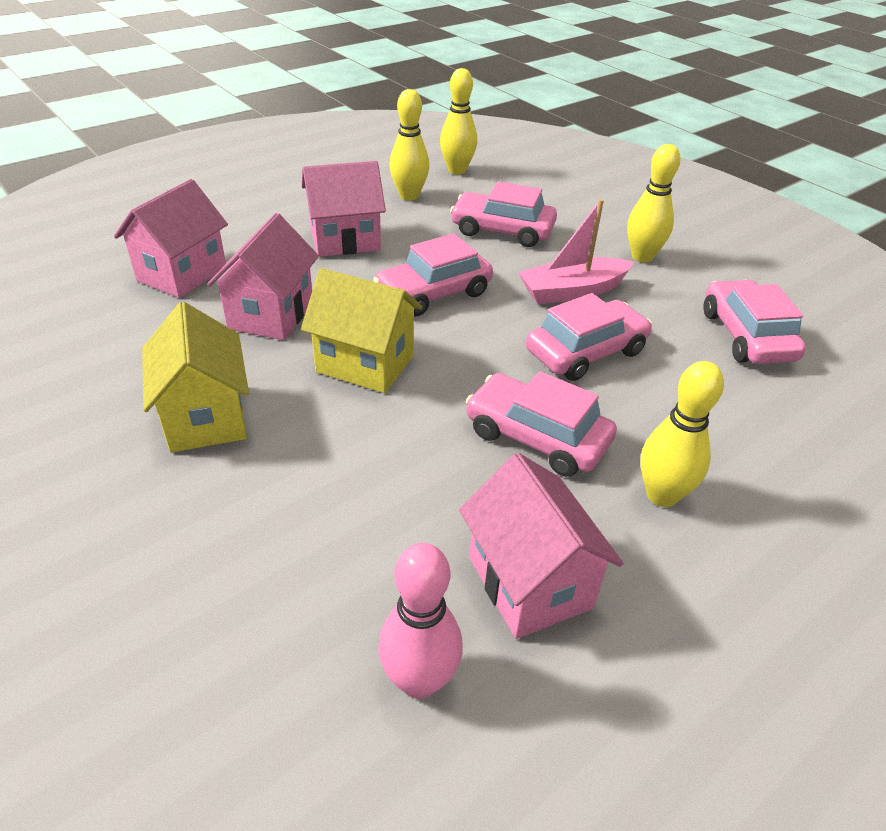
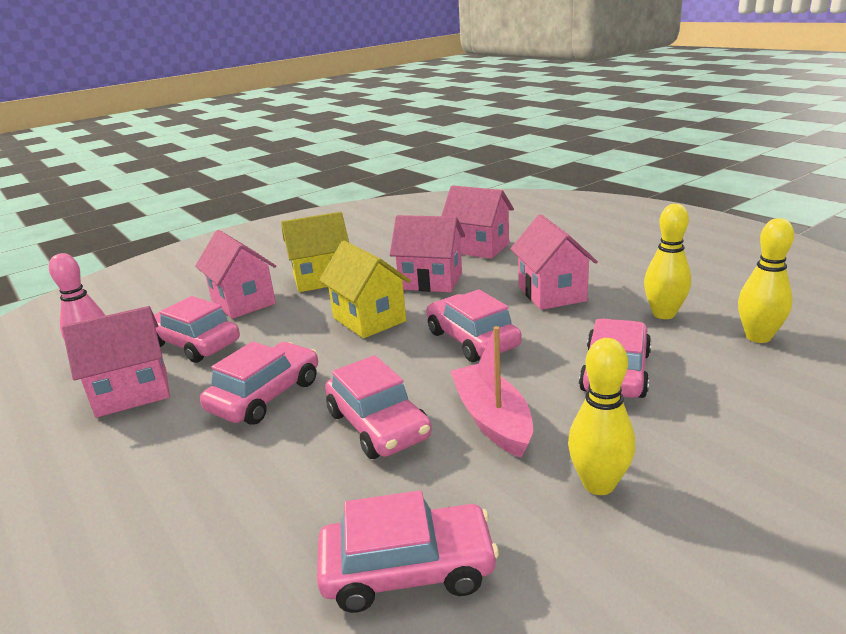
camera: 95 degrees right, 15 degrees down
yellow house [301,268,423,393] -> yellow house turned 60 degrees counterclockwise [319,241,411,338]
yellow bowling pin [641,361,724,507] -> none
none -> pink car [154,296,240,363]
none -> pink house [195,230,276,319]

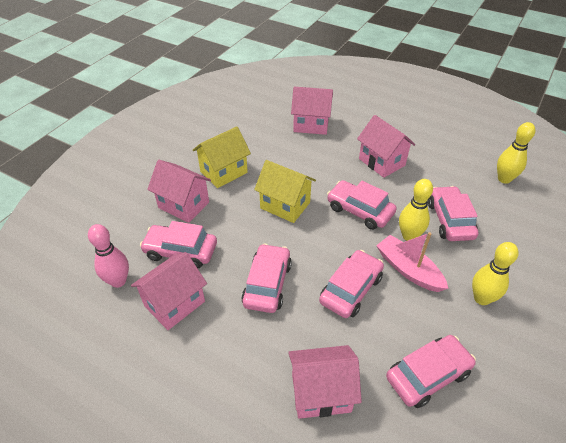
camera: 25 degrees left, 20 degrees up
pink car [325,355,432,459] -> pink car turned 90 degrees counterclockwise [319,250,384,318]
pink house [390,215,465,292] -> pink house moved to [288,345,362,419]
yellow bowling pin [644,204,691,319] -> yellow bowling pin moved to [399,179,433,241]

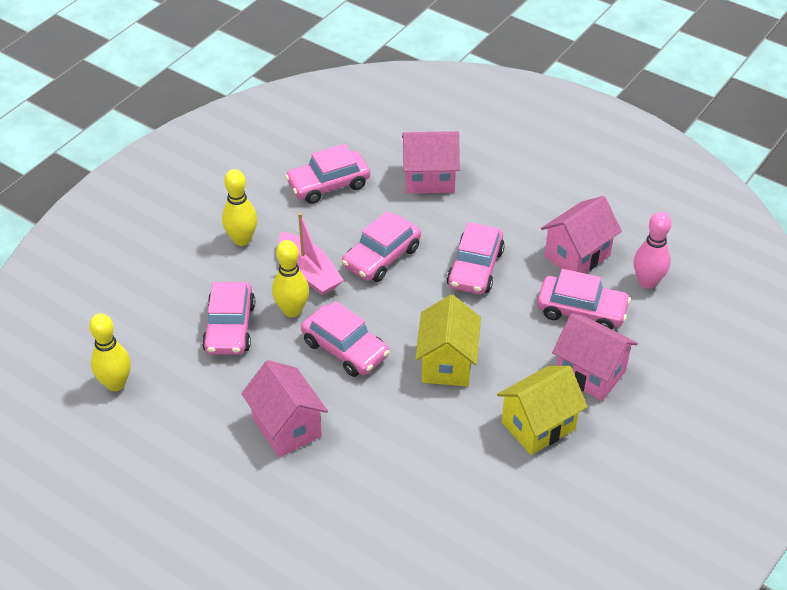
camera: 175 degrees left, 0 degrees up
yellow house [254,160,316,223] -> yellow house turned 60 degrees clockwise [415,295,481,387]
pink house [291,87,333,135] -> none

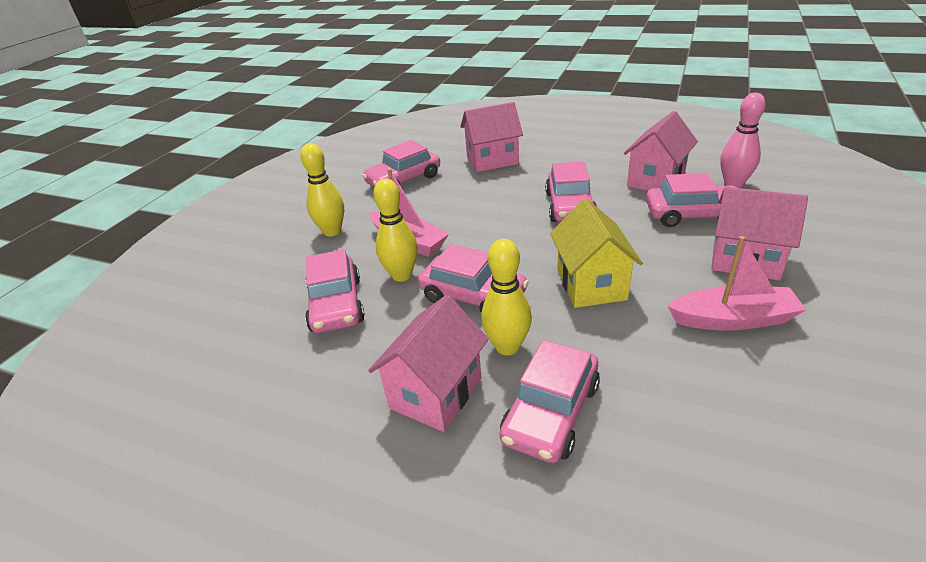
camera: 10 degrees left, 10 degrees down
yellow bowling pin [89,314,131,391] -> yellow bowling pin moved to [481,239,532,356]
pink house [241,360,328,457] -> pink house turned 75 degrees clockwise [368,295,489,432]
pink car [342,211,421,282] -> pink car moved to [500,340,600,463]
yellow house [497,366,587,455] -> pink boat [667,236,807,331]

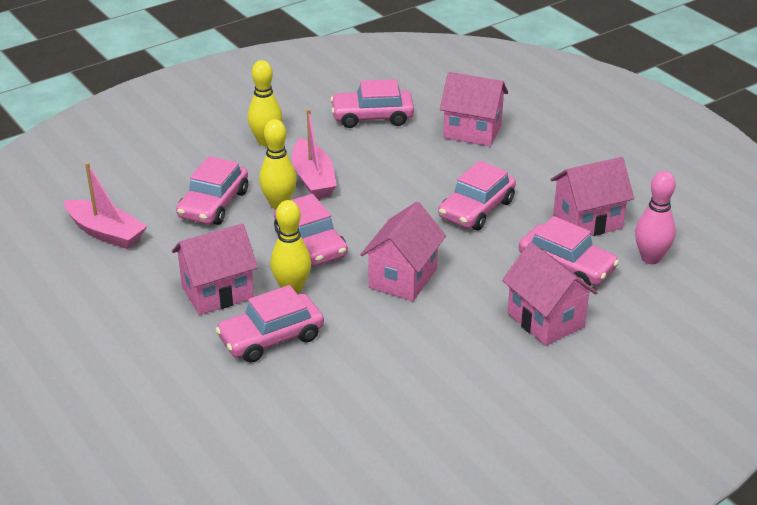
camera: 30 degrees right, 0 degrees up
yellow house [550,199,643,308] -> pink house [360,202,446,301]
pink boat [667,236,807,331] -> pink boat moved to [64,162,147,249]

